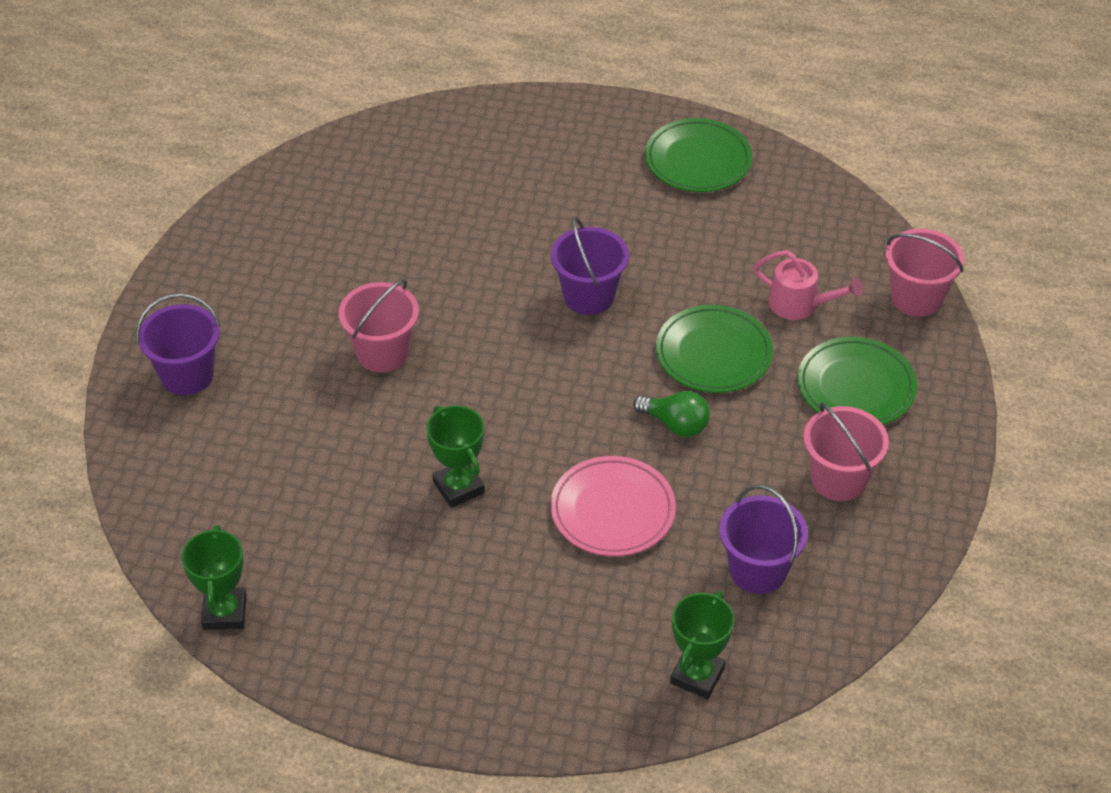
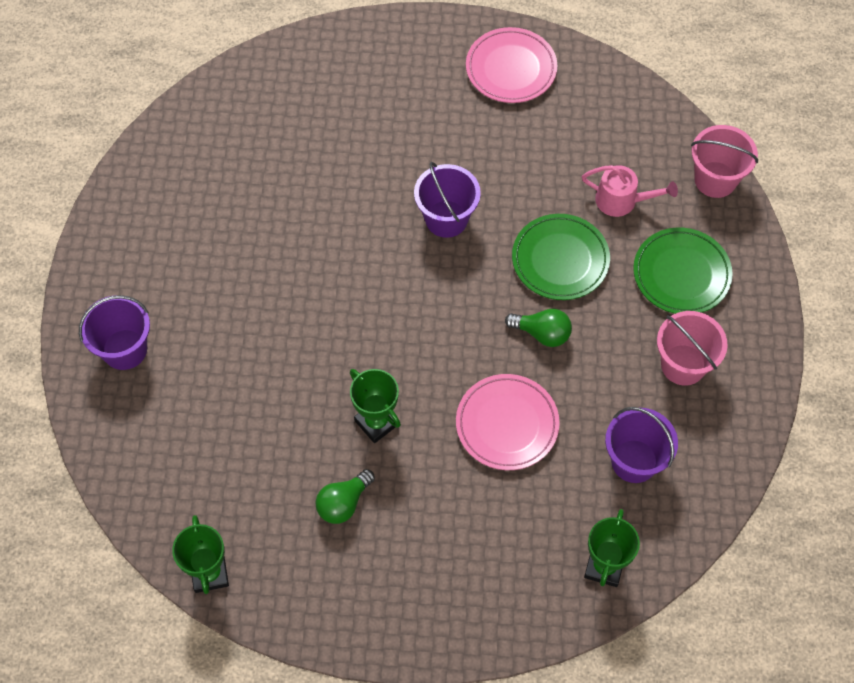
camera: 10 degrees left, 15 degrees up
pink bucket [339,279,419,372] -> none
green plate [645,118,752,192] -> pink plate [466,27,557,103]
none -> green light bulb [315,469,375,524]

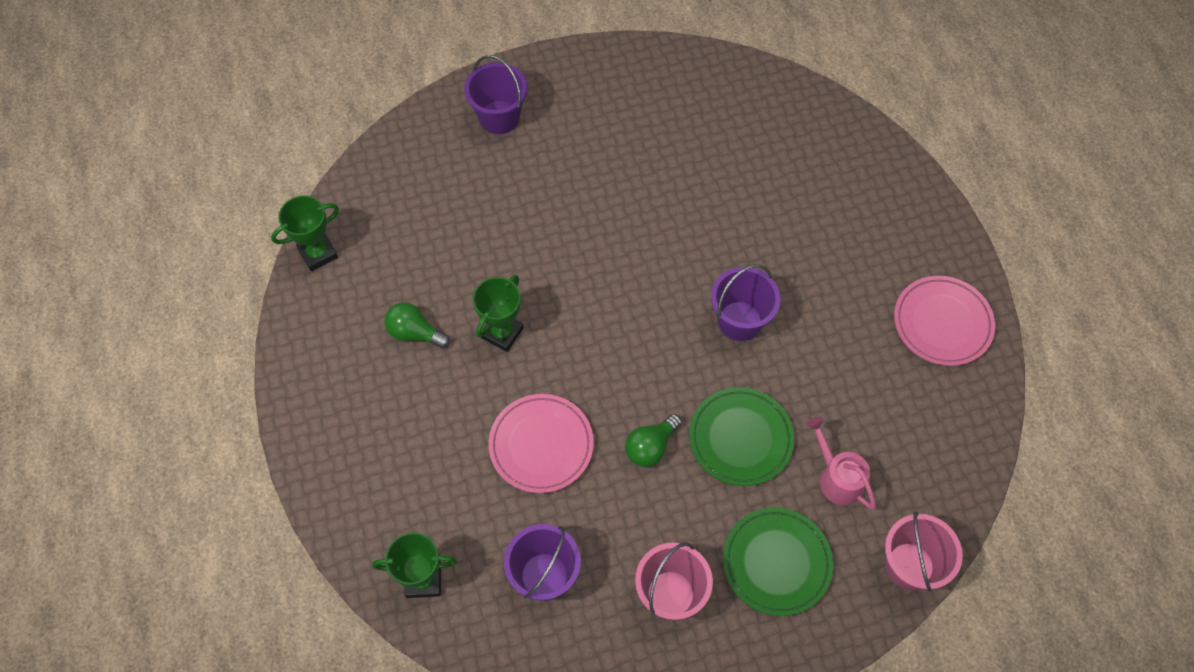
camera: 70 degrees right, 0 degrees up
green light bulb [505,309,572,347] -> green light bulb turned 45 degrees clockwise [625,414,682,467]
pink watering can [582,165,678,217] -> pink watering can turned 150 degrees clockwise [806,417,876,510]

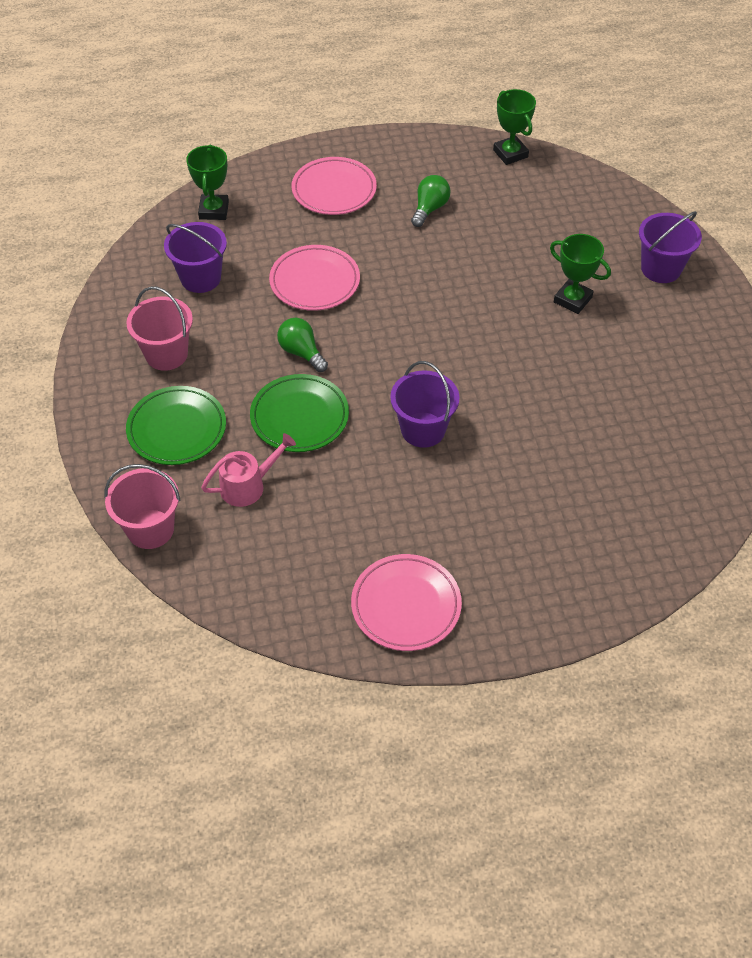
camera: 95 degrees right, 10 degrees down
green trophy [473,275,524,352] -> green trophy moved to [550,234,611,314]
none -> pink plate [291,157,377,215]

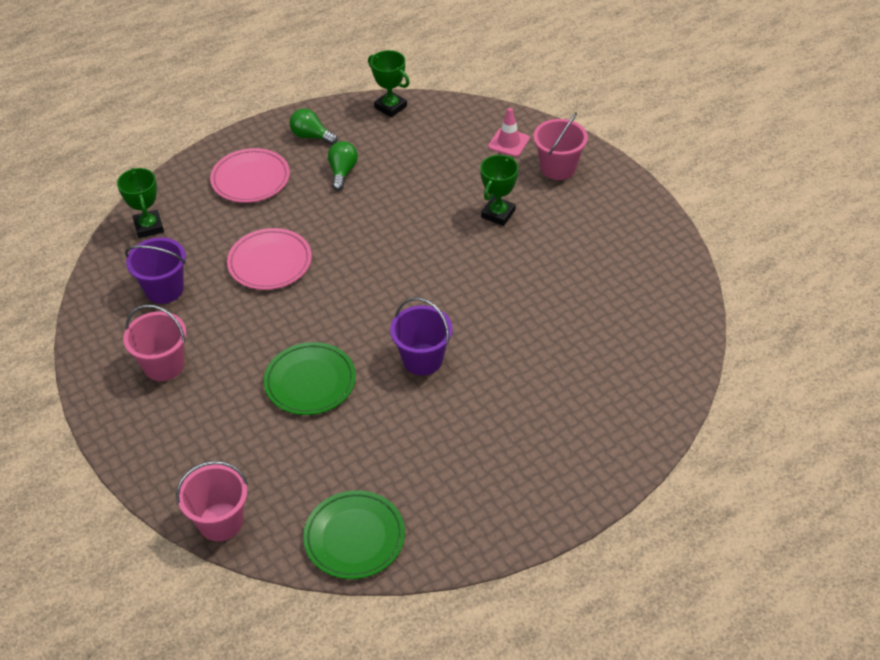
camera: 20 degrees left, 5 degrees down
green plate [126,386,226,465] -> green plate moved to [303,490,405,579]
pink watering can [201,433,296,507] -> none
green light bulb [277,318,328,372] -> green light bulb moved to [289,108,338,145]
pink plate [351,554,462,651] -> none
green trophy [550,234,611,314] -> green trophy turned 75 degrees counterclockwise [480,155,518,226]
purple bucket [639,211,702,283] -> pink bucket [533,112,588,180]
none -> pink traffic cone [488,108,530,157]

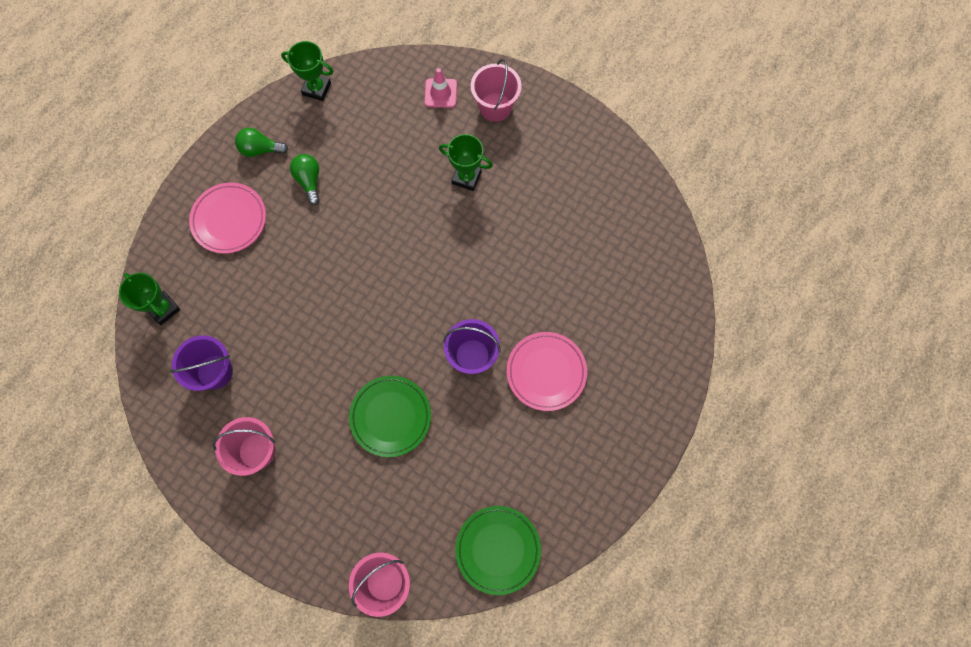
camera: 25 degrees left, 25 degrees up
pink plate [227,228,312,290] -> pink plate moved to [507,332,587,411]
green trophy [480,155,518,226] -> green trophy turned 75 degrees counterclockwise [439,134,493,191]

